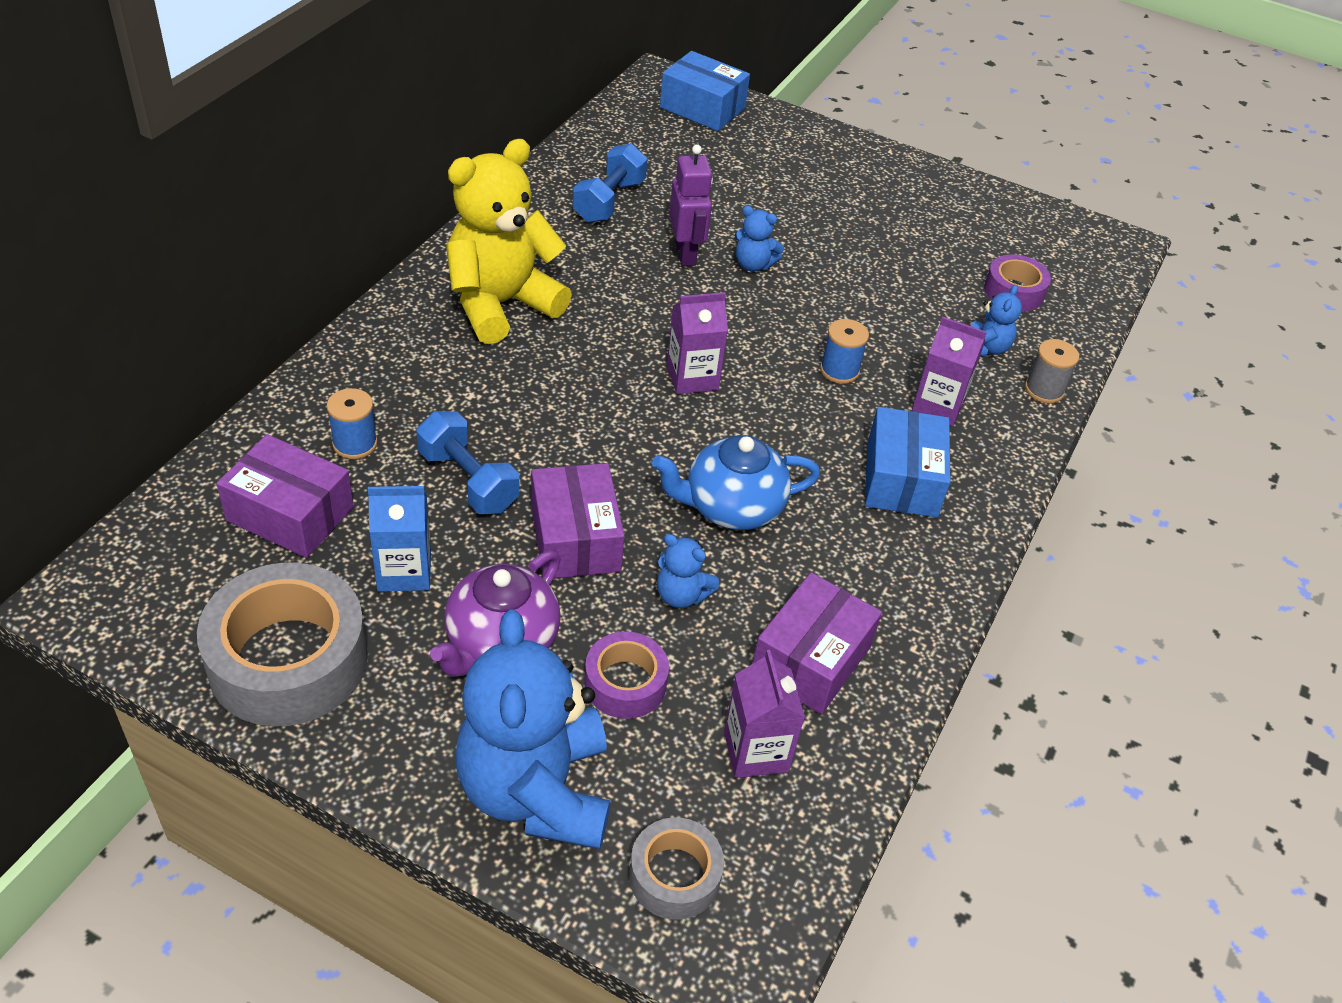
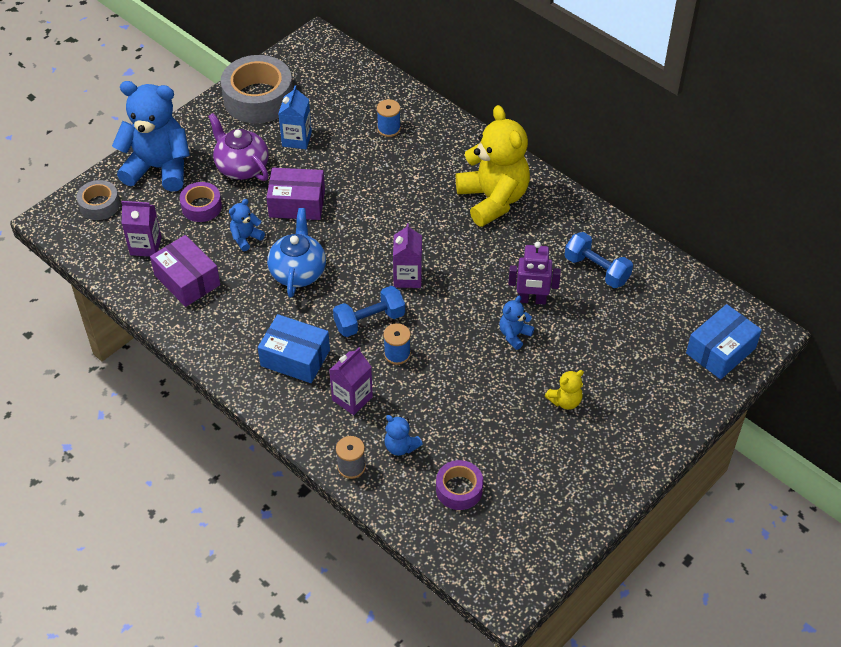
camera: 110 degrees right, 5 degrees up
purple box [217,434,354,558] -> none
blue dumbbell [416,411,519,514] -> blue dumbbell moved to [333,286,405,337]
none -> yellow teddy bear [545,370,584,410]

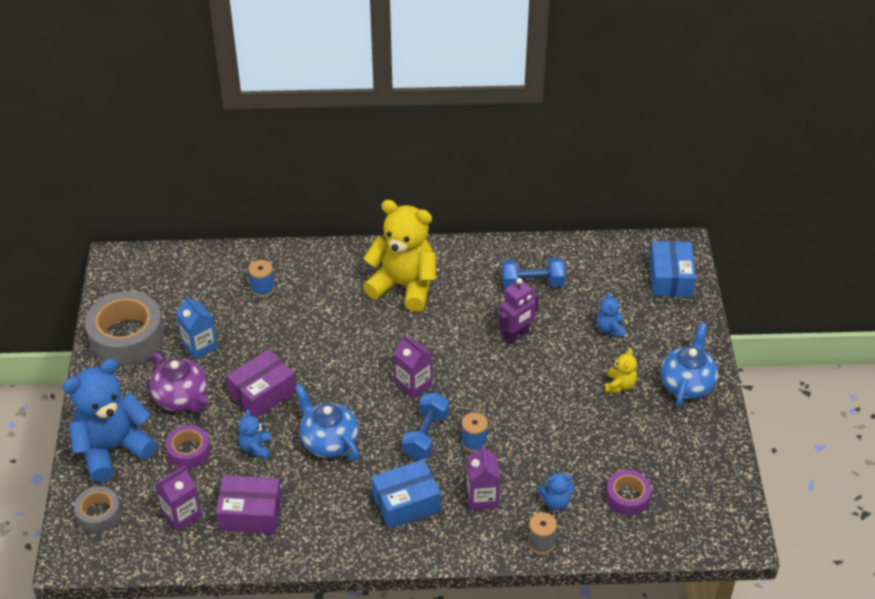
camera: 45 degrees left, 5 degrees down
purple teapot [208,113,269,181] -> purple teapot turned 135 degrees counterclockwise [149,353,208,412]
blue teddy bear [499,295,534,350] -> blue teddy bear moved to [596,292,626,337]
none -> blue teapot [660,323,718,407]

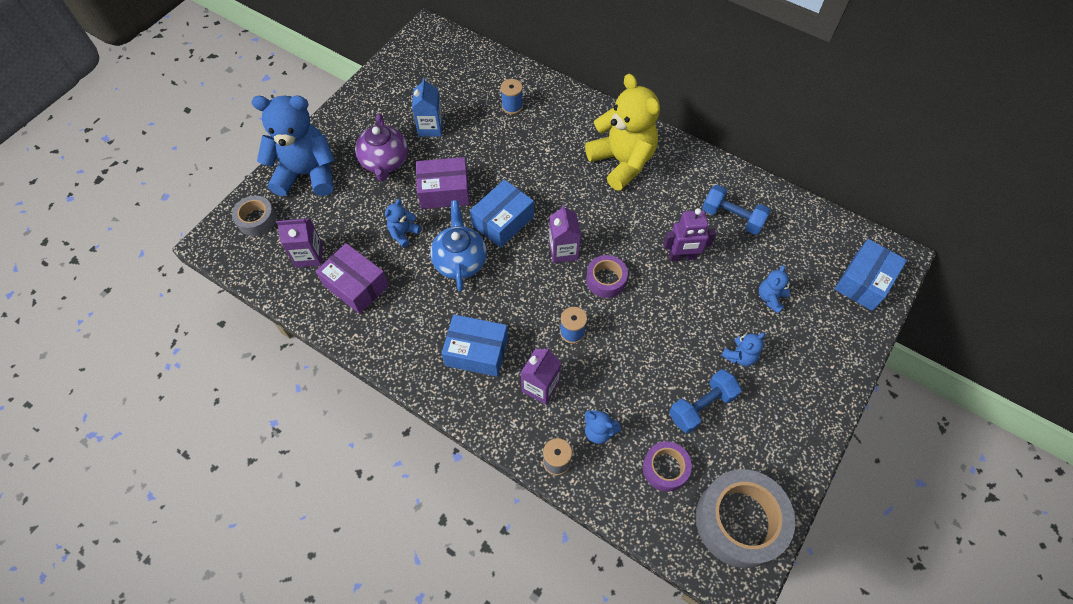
camera: 35 degrees right, 15 degrees up
grey tape [85,291,165,366] -> grey tape moved to [696,469,795,568]
purple tape [166,425,210,469] -> purple tape moved to [586,255,628,298]
blue dumbbell [402,393,449,459] -> blue dumbbell moved to [669,369,742,433]
yellow teddy bear [605,348,637,393] -> blue teddy bear [721,332,765,366]
blue teapot [660,323,718,407] -> none
none -> blue box [470,179,534,248]

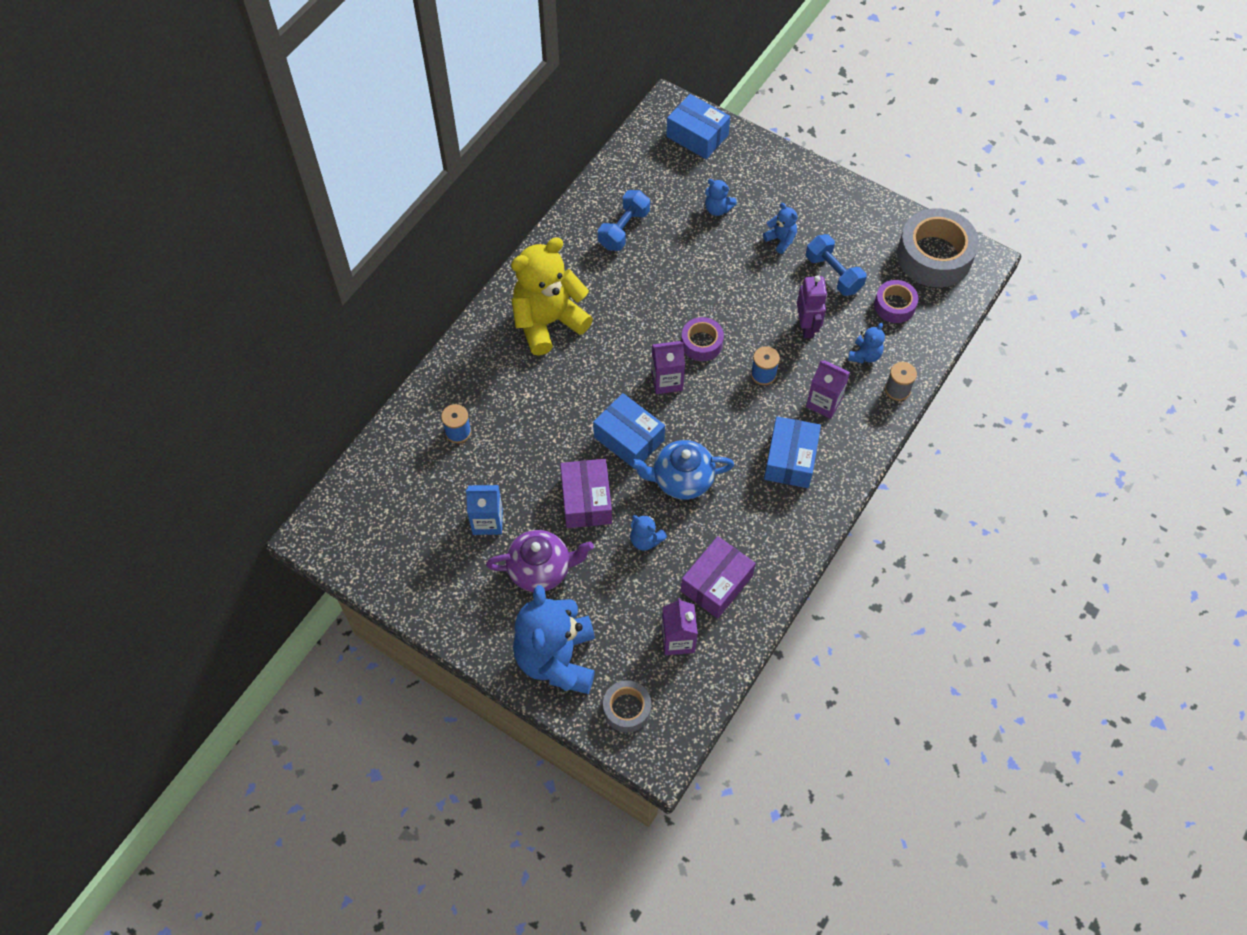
camera: 90 degrees left, 0 degrees up
purple robot [664,208,716,261] -> purple robot moved to [797,275,827,339]

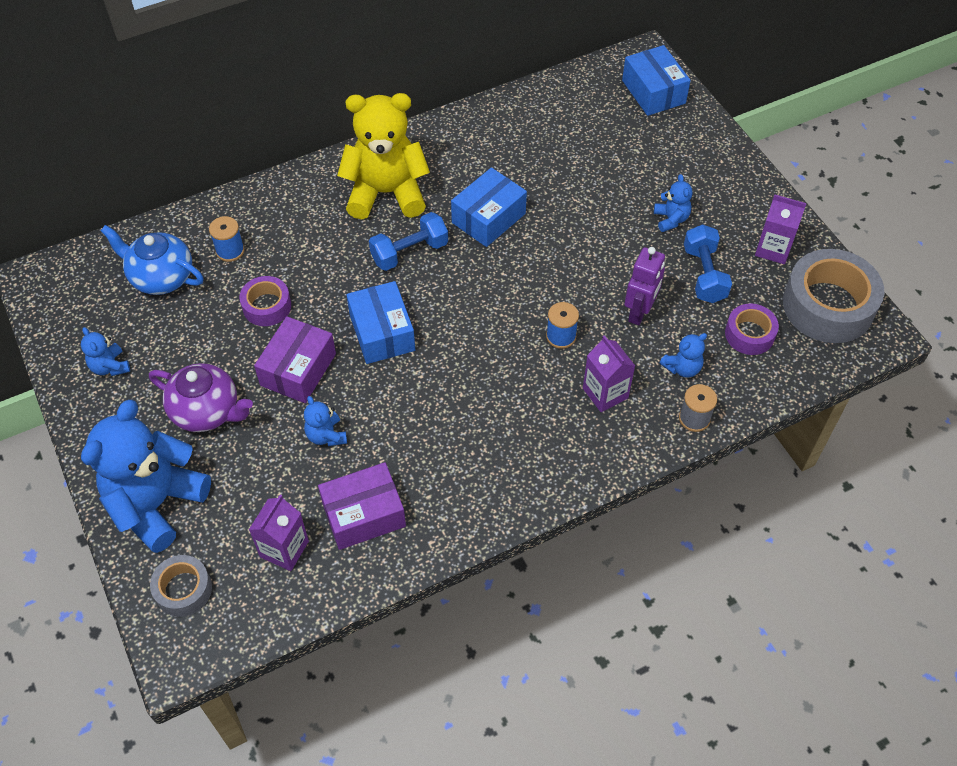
camera: 30 degrees right, 5 degrees down
blue carton [466,485,503,535] -> none
blue dumbbell [598,190,650,251] -> blue dumbbell moved to [369,212,448,271]
blue teapot [630,440,734,500] -> blue teapot moved to [101,225,203,295]
purple carton [651,341,685,394] -> purple carton moved to [755,194,807,264]
purple tape [681,317,724,361] -> purple tape moved to [240,276,291,326]
blue teddy bear [705,179,737,216] -> blue teddy bear moved to [81,327,130,376]
blue box [764,416,821,488] -> blue box moved to [451,167,527,247]

